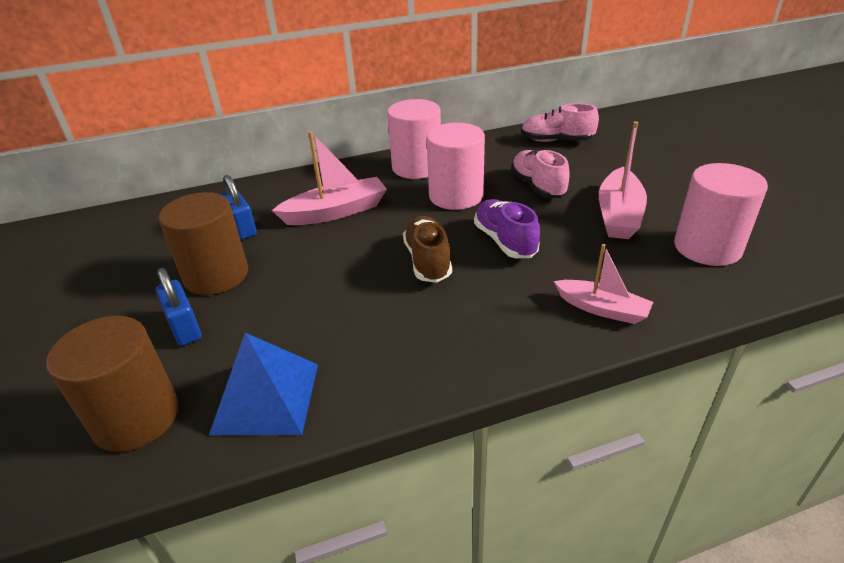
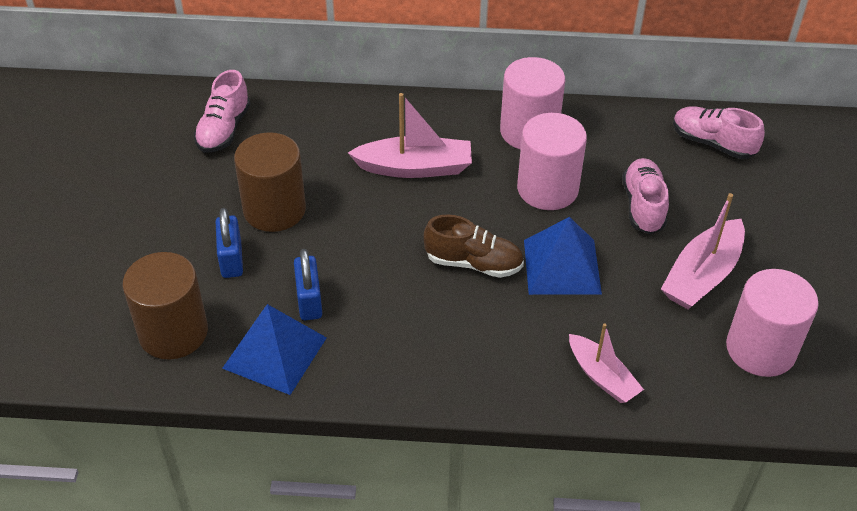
camera: 20 degrees right, 10 degrees up
blue padlock [220,175,257,240] -> blue padlock moved to [294,249,322,320]
brown shoe [403,216,452,283] -> brown shoe turned 90 degrees clockwise [424,214,524,278]
purple shoe [474,199,540,258] -> blue pyramid [524,217,602,295]
none -> pink shoe [194,70,251,153]

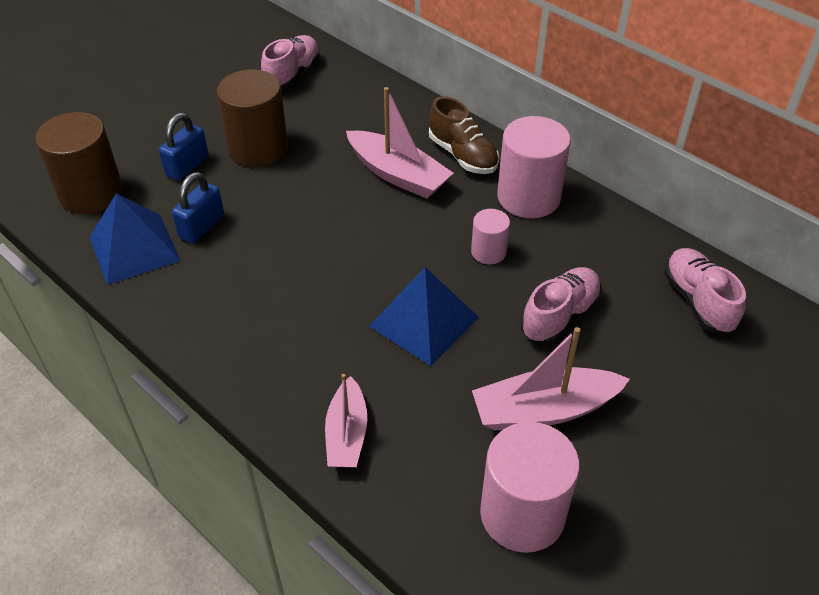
camera: 40 degrees right, 0 degrees up
pink shoe [194,70,251,153] -> pink shoe turned 150 degrees clockwise [261,35,320,90]
brown shoe [424,214,524,278] -> brown shoe moved to [429,96,499,174]
pink cylinder [517,113,587,210] -> pink cylinder [471,209,510,264], size x0.53

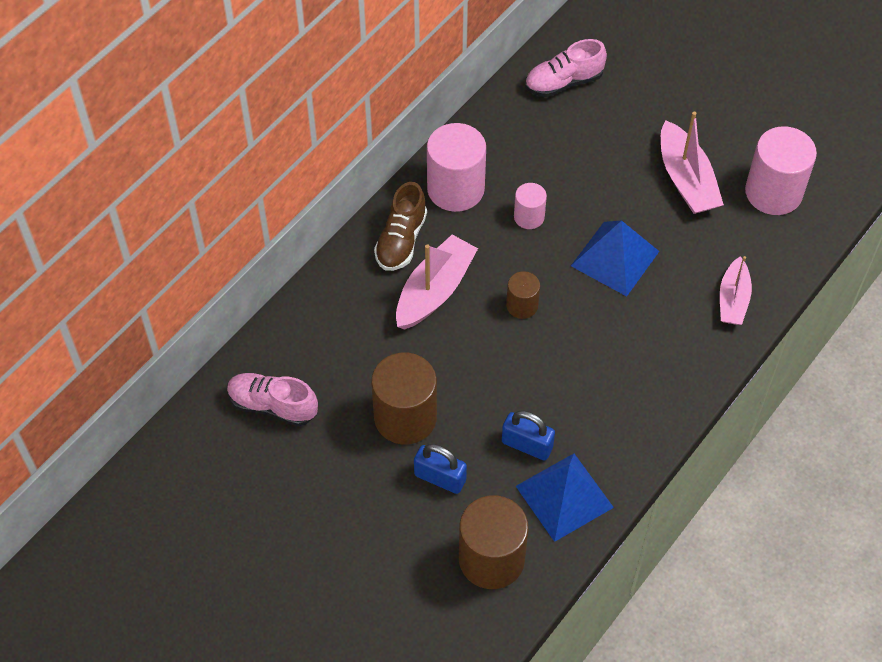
camera: 95 degrees left, 10 degrees up
pink boat [325,374,367,467] -> pink boat turned 105 degrees clockwise [720,256,752,325]
brown shoe [429,96,499,174] -> brown shoe turned 150 degrees clockwise [374,182,427,271]
pink shoe [521,267,602,344] -> none
none -> brown cylinder [506,271,540,319]

